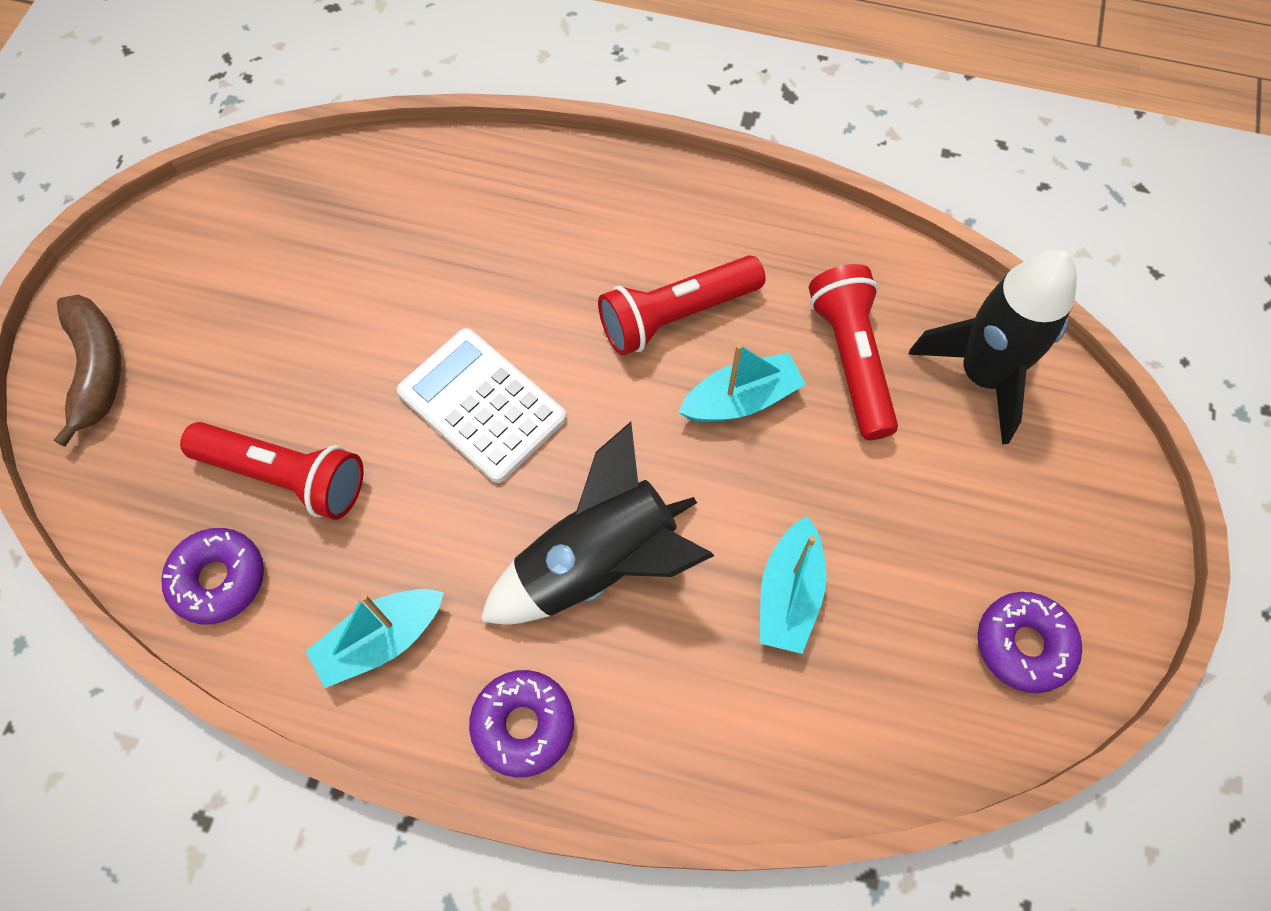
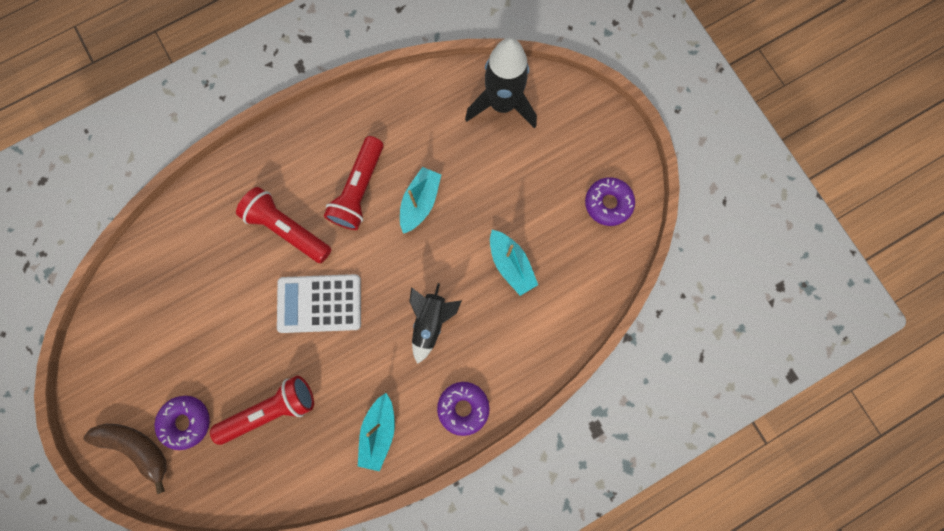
camera: 45 degrees left, 15 degrees up
purple donut [161,528,264,625] -> purple donut moved to [155,396,210,450]
black rocket [480,422,714,624] -> black rocket [409,283,462,364], size x0.64
red flashlight [809,264,898,440] -> red flashlight moved to [236,187,331,263]

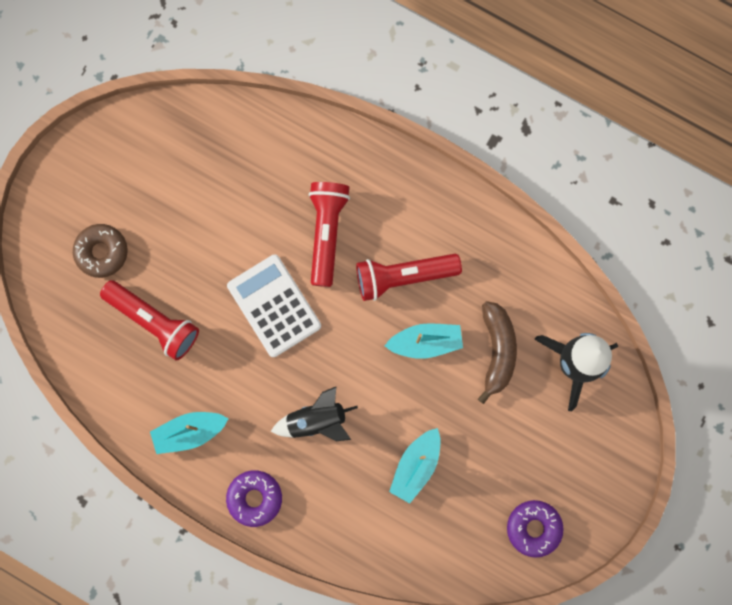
camera: 60 degrees right, 0 degrees up
brown banana [83,424,167,494] -> brown banana moved to [478,301,517,404]
purple donut [155,396,210,450] -> brown donut [73,224,128,278]

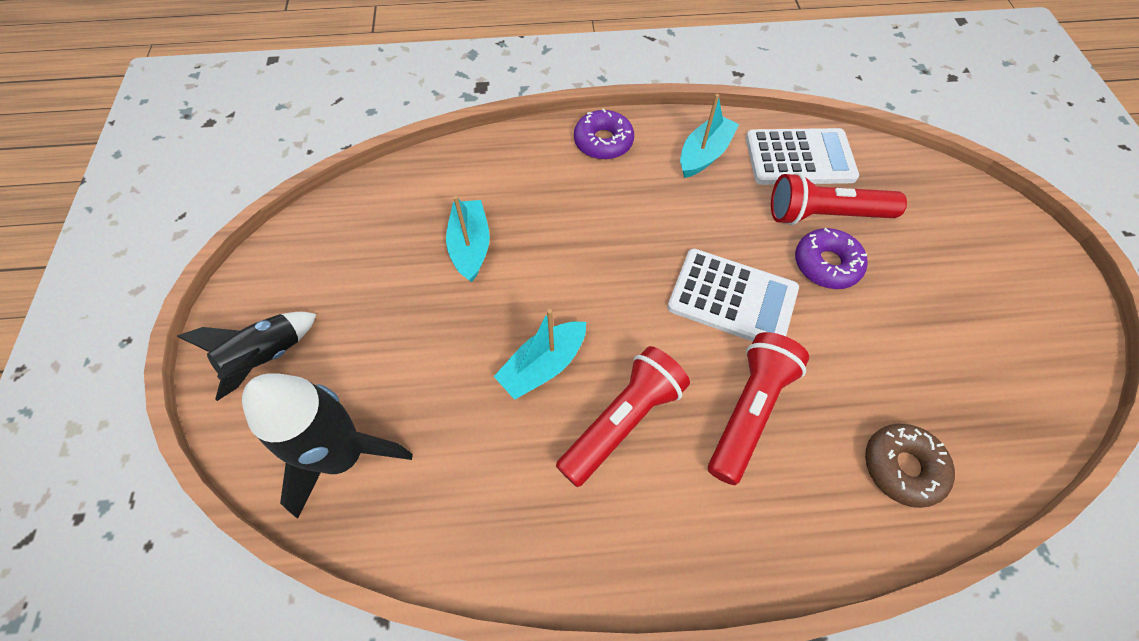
camera: 145 degrees right, 20 degrees down
brown donut [73,224,128,278] -> brown donut moved to [865,424,955,508]
black rocket [271,387,358,441] -> black rocket moved to [177,312,317,401]
red flashlight [308,182,350,287] -> red flashlight turned 120 degrees counterclockwise [708,332,809,485]
brown banana [478,301,517,404] -> none
purple donut [507,500,564,558] -> purple donut moved to [795,228,868,289]
none -> white calculator [746,128,859,185]

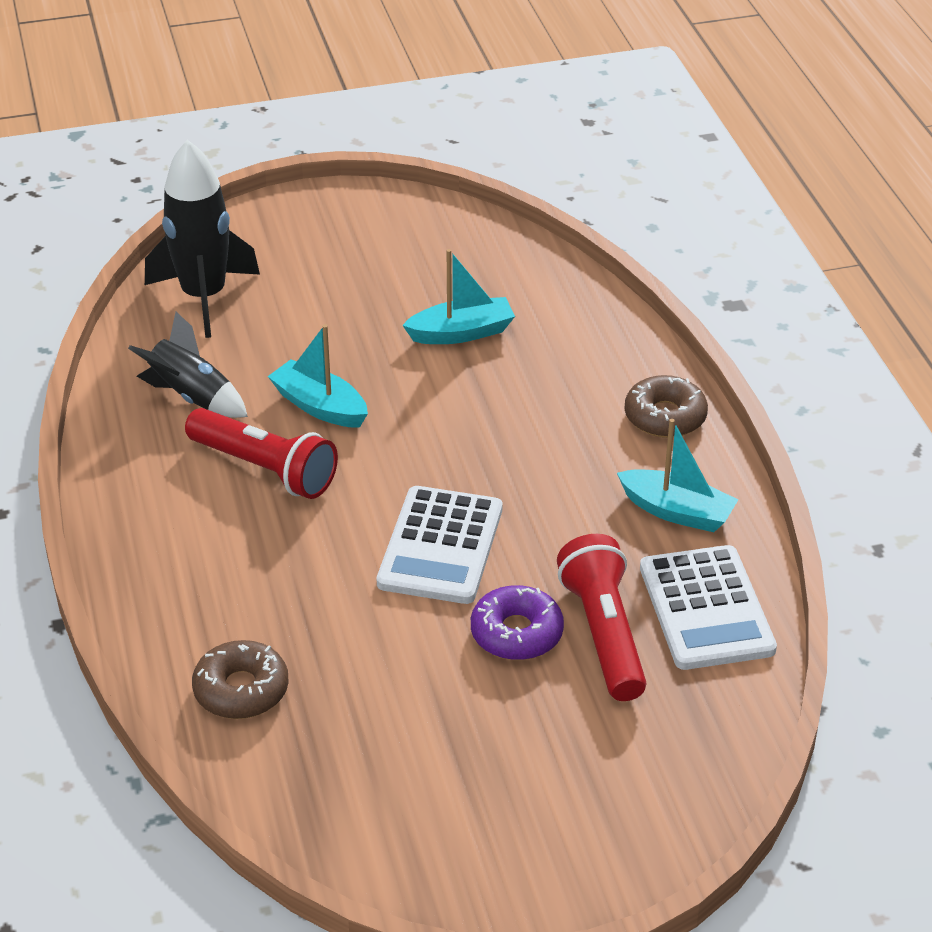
camera: 80 degrees right, 20 degrees down
black rocket [177,312,317,401] -> black rocket moved to [128,312,248,418]
purple donut [574,109,634,160] -> brown donut [625,375,708,438]
red flashlight [708,332,809,485] -> none

